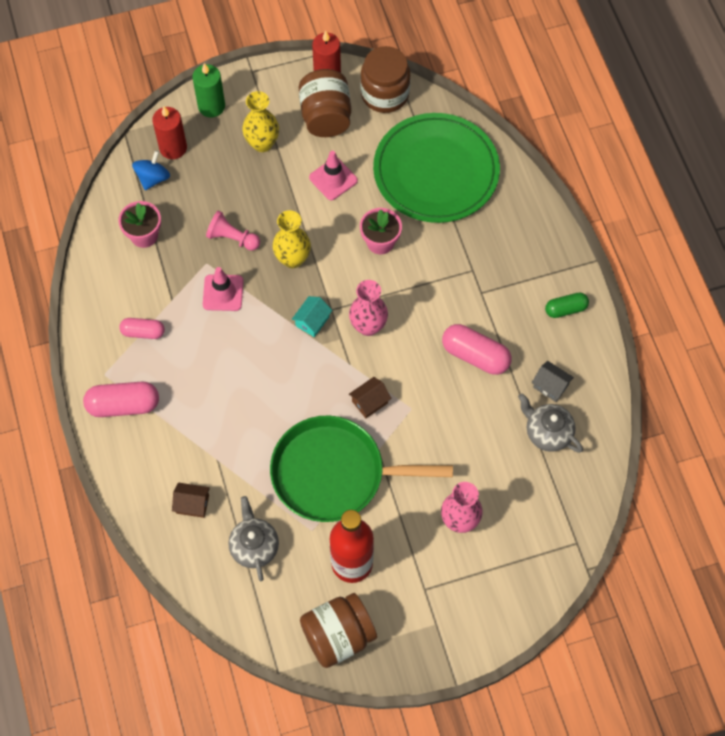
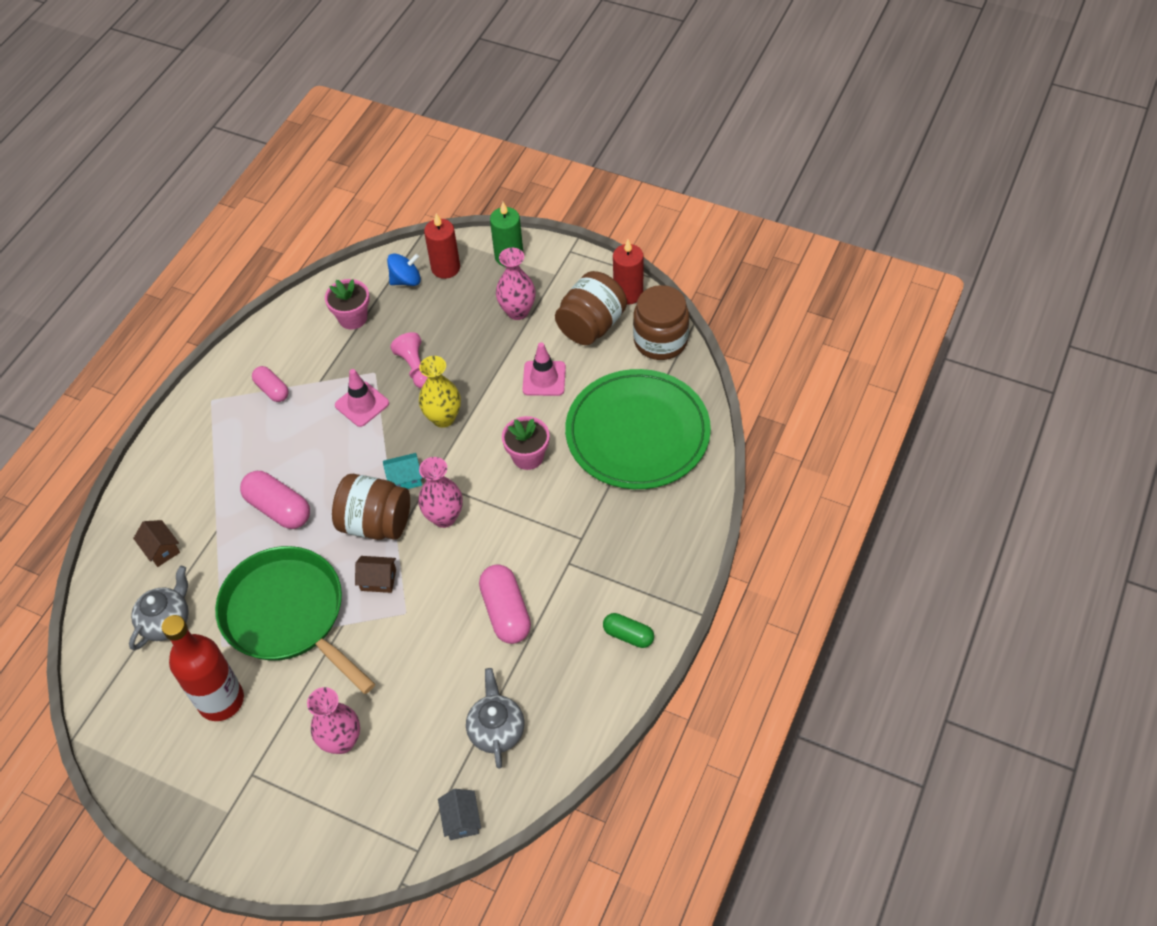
camera: 45 degrees right, 10 degrees down
pink capsule [83,382,159,417] -> pink capsule moved to [240,471,310,529]
yellow vase [242,91,279,152] -> pink vase [496,248,536,320]
brown jar [300,593,377,668] -> brown jar moved to [332,474,410,540]
grey house [532,361,574,402] -> grey house moved to [438,789,481,840]

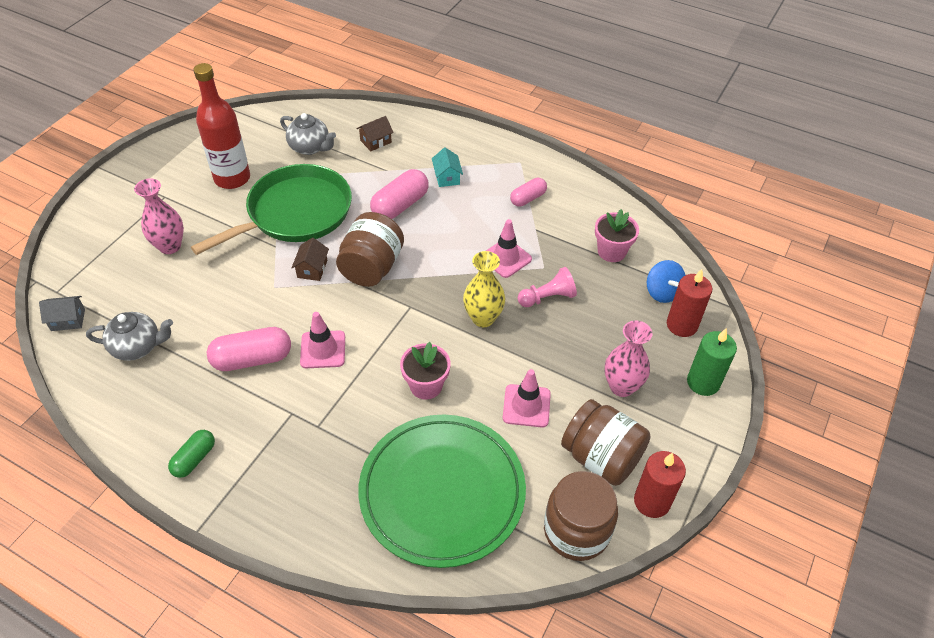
camera: 90 degrees right, 5 degrees down
turquoise house [383,453,422,489] -> turquoise house moved to [432,148,463,187]
pink vase [419,457,463,528] -> none
none -> pink traffic cone [300,312,345,368]

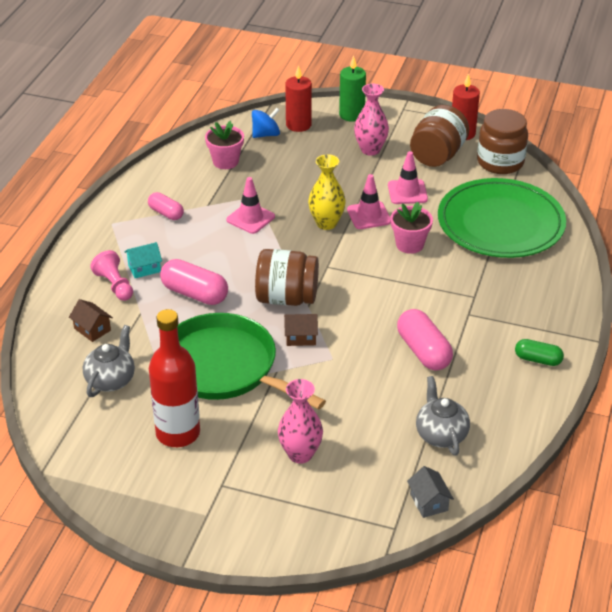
camera: 100 degrees left, 10 degrees down
pink traffic cone [300,312,345,368] -> pink traffic cone moved to [347,174,391,229]
pink pawn [517,267,577,307] -> pink pawn moved to [90,250,133,301]

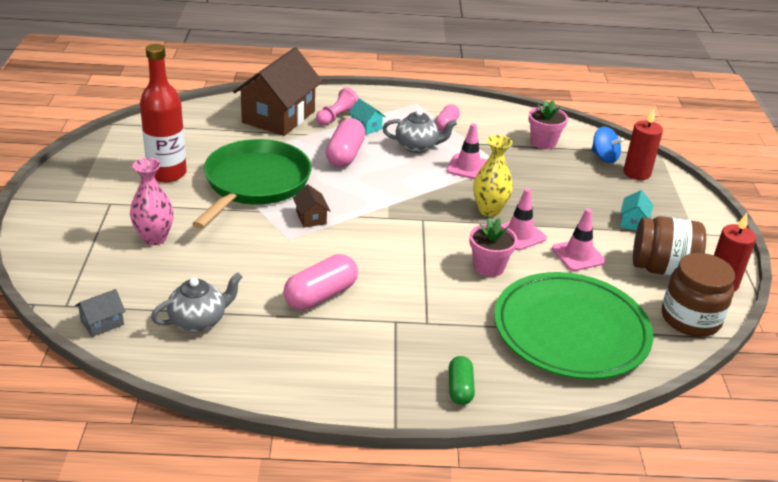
camera: 70 degrees right, 5 degrees down
brown house [69,299,113,342] -> brown house [233,47,323,136], size x2.42
grey teapot [83,325,135,397] -> grey teapot moved to [382,109,457,153]
brown jar [255,249,319,306] -> none
green candle [339,56,366,122] -> none
pink vase [354,83,389,156] -> turquoise house [620,190,653,230]
green capsule [515,339,564,366] -> green capsule moved to [449,356,475,405]

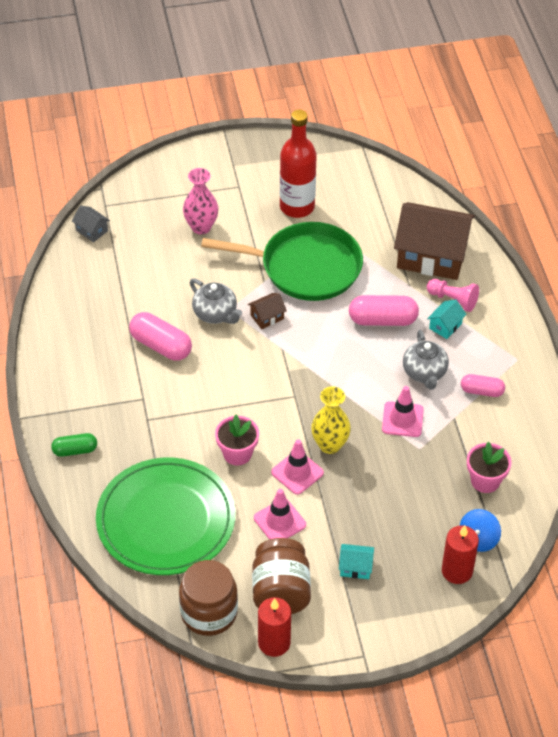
camera: 80 degrees right, 15 degrees up
grey teapot [151,272,242,332] -> grey teapot moved to [190,278,242,324]

